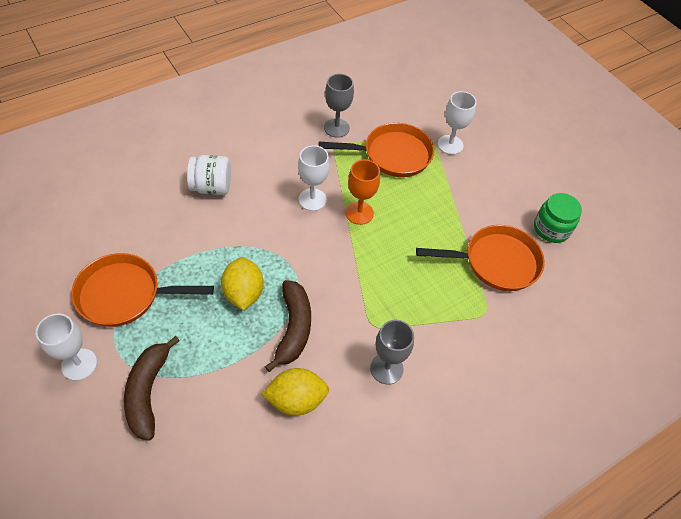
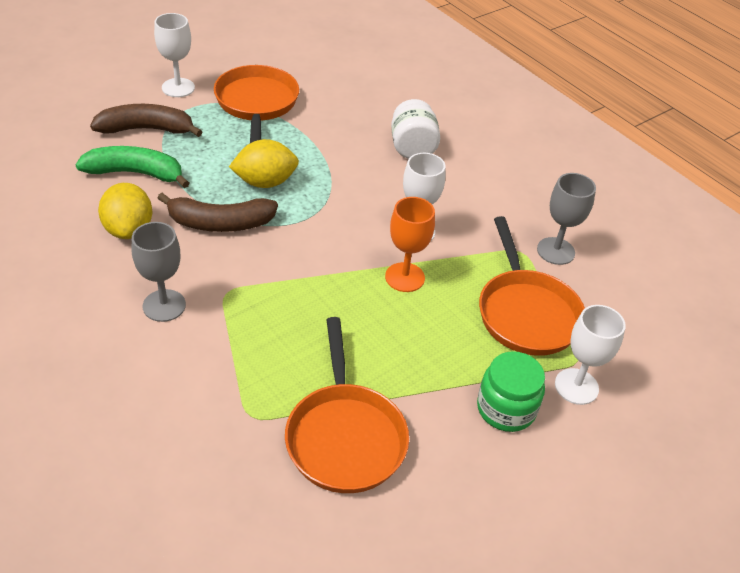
camera: 85 degrees right, 10 degrees down
green jar [534,193,582,243] -> green jar moved to [477,351,545,432]
none -> green banana [75,146,189,188]

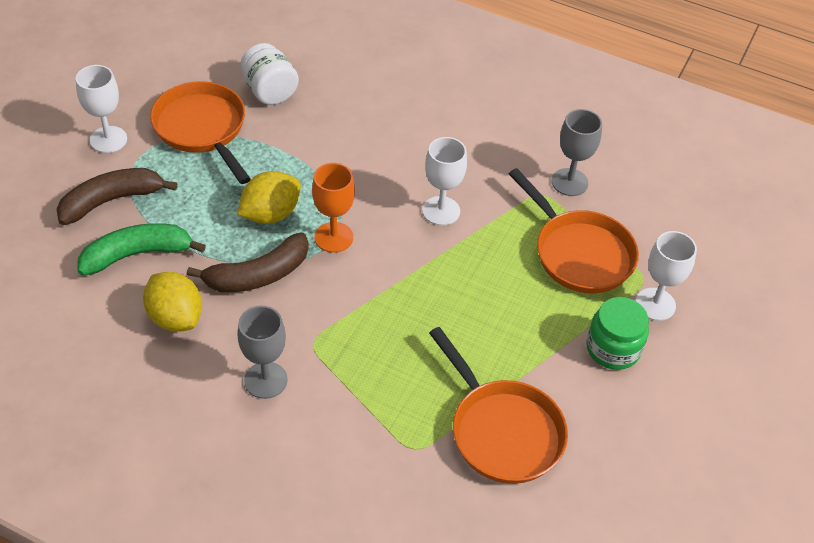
camera: 25 degrees left, 5 degrees up
orange goblet [385,197,435,292] -> orange goblet moved to [312,163,355,253]
white jar [391,99,440,159] -> white jar moved to [240,43,299,105]

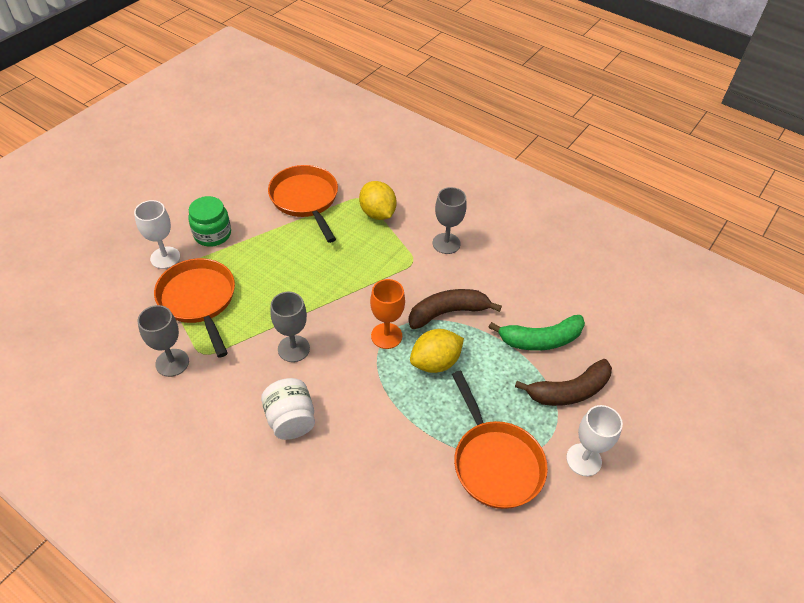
camera: 170 degrees left, 0 degrees up
yellow lemon [143,272,202,332] -> yellow lemon moved to [359,181,397,220]
white jar [240,43,299,105] -> white jar moved to [261,378,315,440]
white goblet [422,137,467,226] -> grey goblet [270,292,310,362]

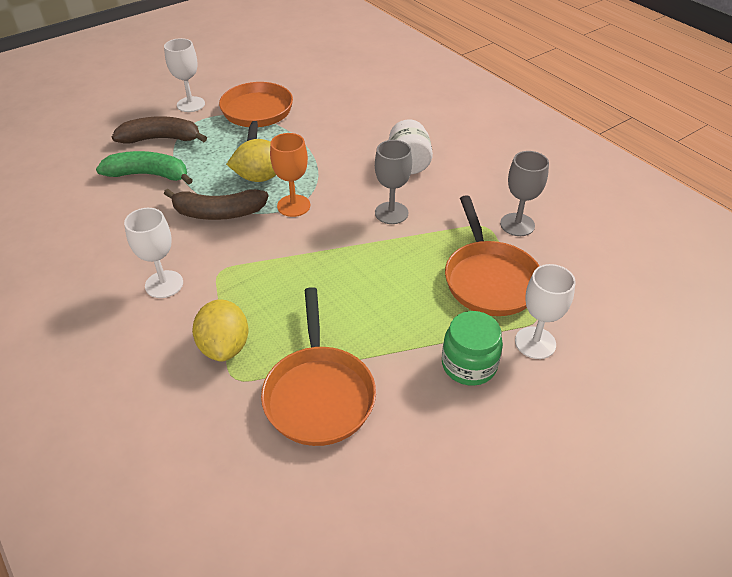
camera: 160 degrees left, 5 degrees down
grey goblet [433,187,467,254] -> white goblet [124,208,183,298]

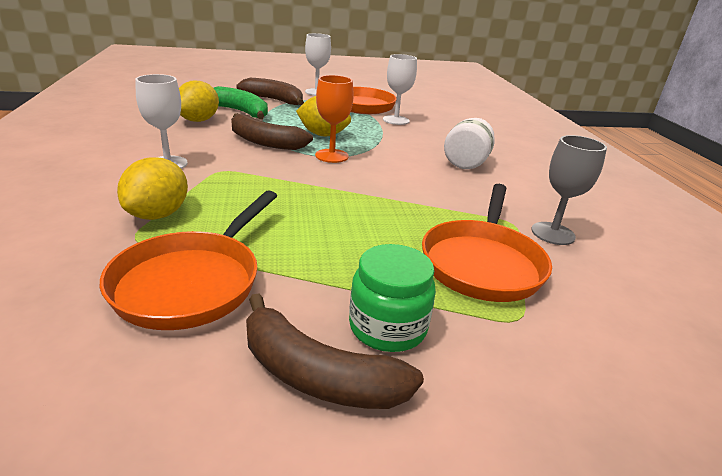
camera: 25 degrees right, 15 degrees down
grey goblet [375,140,412,224] -> none
white goblet [515,264,576,359] -> white goblet moved to [383,54,417,125]
none -> yellow lemon [179,81,219,122]
none -> brown banana [246,293,424,409]

